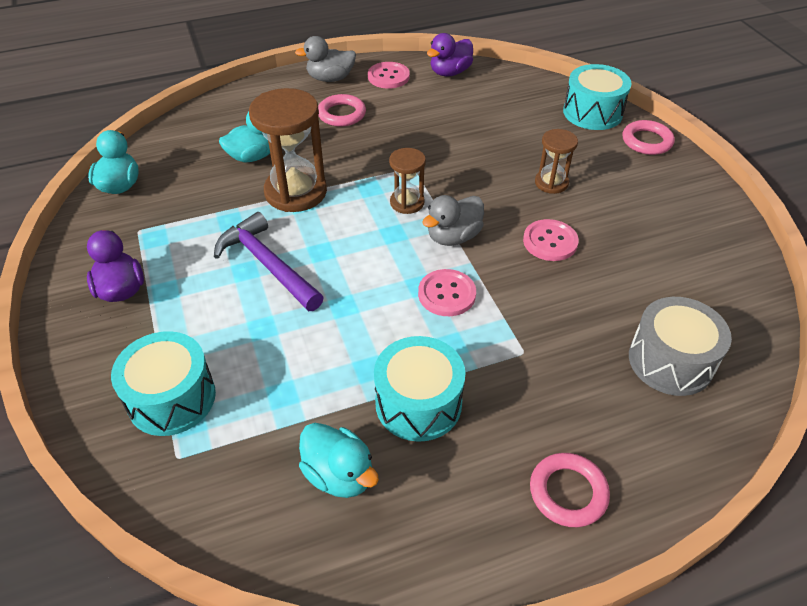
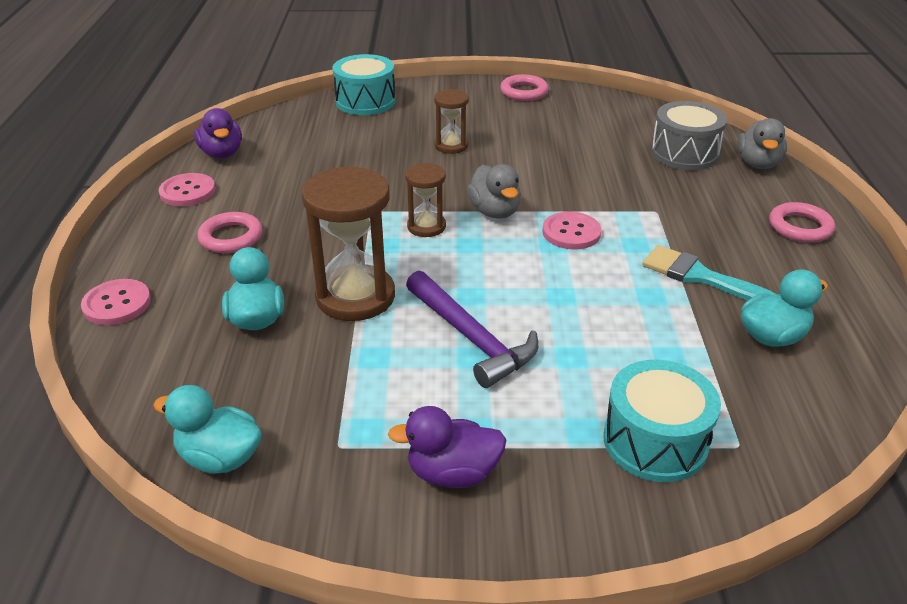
camera: 70 degrees left, 10 degrees down
purple hammer [214,212,324,311] -> purple hammer turned 105 degrees counterclockwise [406,270,539,388]
grey duck [295,36,356,82] -> grey duck moved to [737,118,787,169]
turquoise drum [374,336,465,442] -> turquoise brush [642,245,776,300]
pink button [523,219,579,261] -> pink button moved to [81,279,151,325]
pink ring [622,120,675,155] -> pink ring moved to [500,74,549,101]

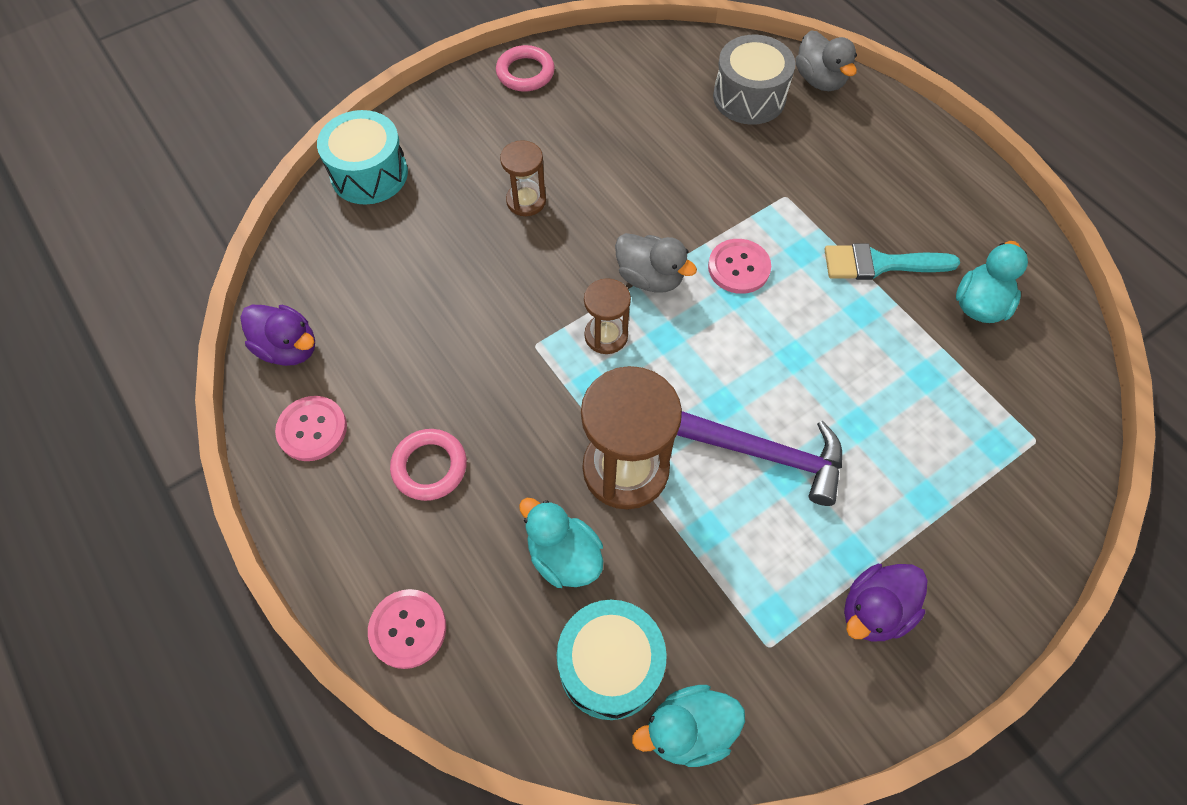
camera: 35 degrees left, 25 degrees up
turquoise drum [603,359,721,482] -> turquoise drum moved to [557,600,667,720]
pink ring [769,202,835,242] -> none

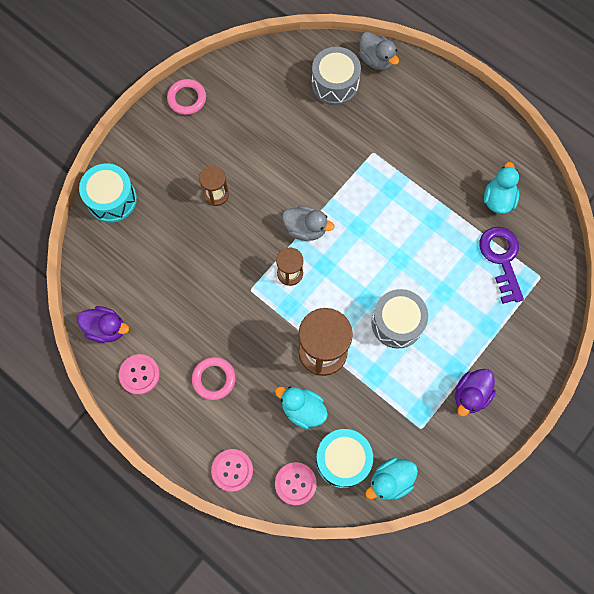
camera: 15 degrees left, 10 degrees up
purple hammer [677,411,842,506] -> grey drum [372,289,428,348]
pink button [708,239,771,294] -> pink button moved to [275,462,317,505]
turquoise brush [824,243,960,280] -> none
none -> purple key [479,227,524,304]

